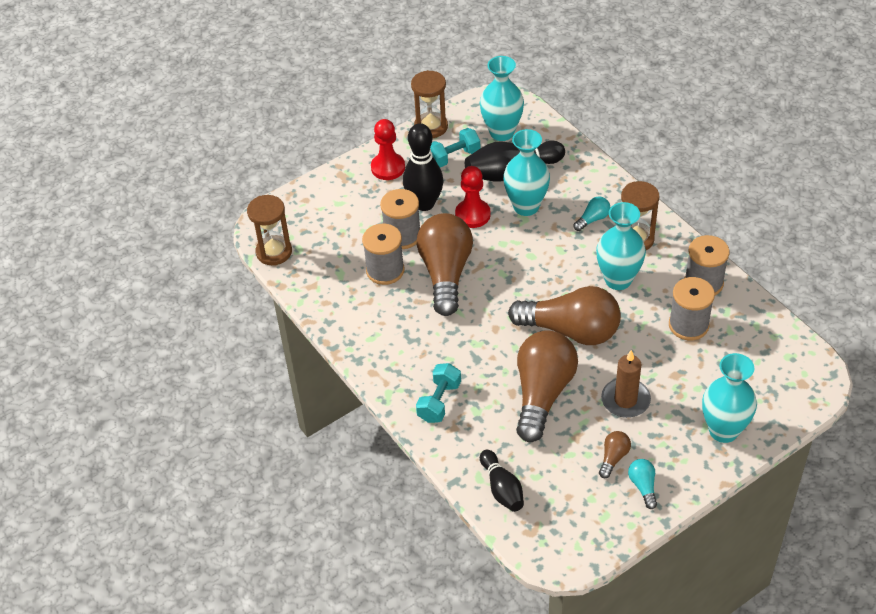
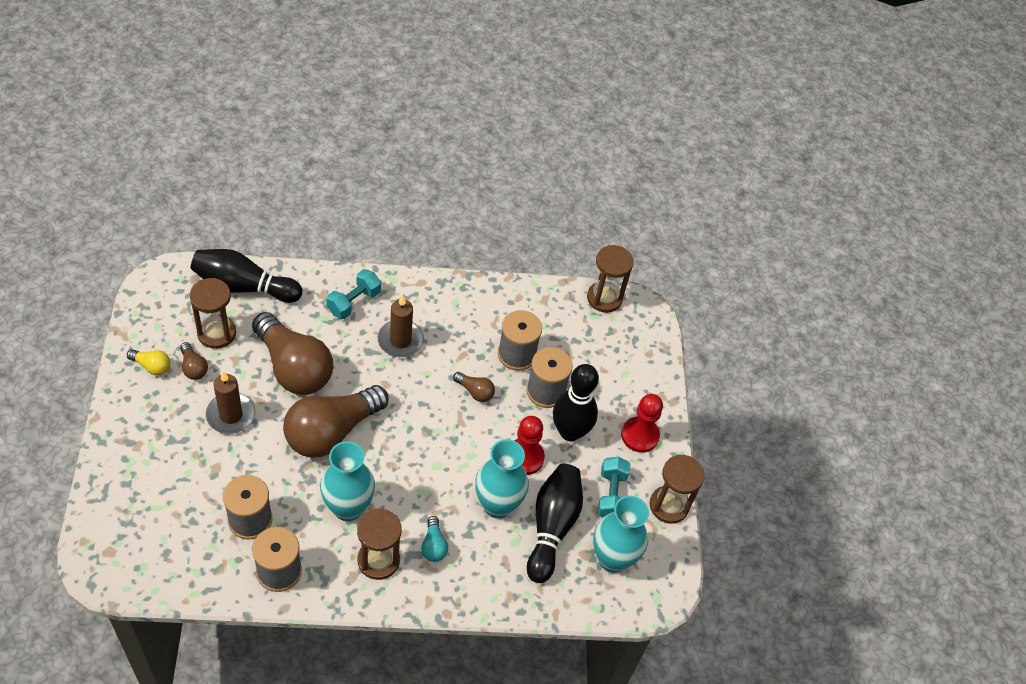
camera: 115 degrees right, 5 degrees up
turquoise dumbbell [416,363,461,423] -> turquoise dumbbell turned 75 degrees clockwise [326,269,381,319]
brown light bulb [417,213,473,316] -> brown light bulb [453,372,495,402], size x0.42
black bowling pin [480,450,524,512] -> black bowling pin [191,249,302,303], size x1.59
turquoise light bulb [628,459,657,509] -> yellow light bulb [127,349,170,376]
turquoise vase [702,353,757,443] -> none
none -> brown hourglass [190,278,236,349]
none -> brown candle [378,295,424,357]

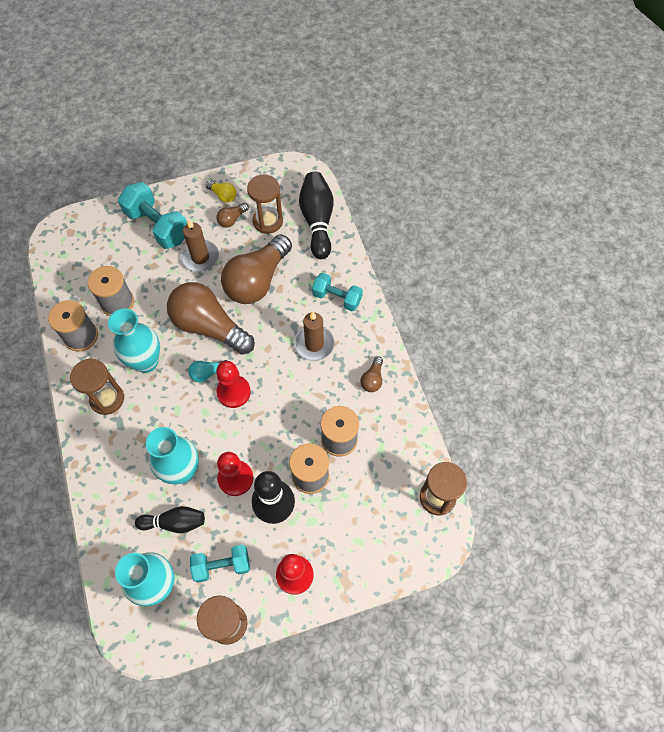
camera: 80 degrees right, 10 degrees up
yellow light bulb [127,349,170,376] -> yellow light bulb turned 60 degrees counterclockwise [206,181,237,203]
turquoise light bulb [421,516,448,562] -> turquoise light bulb moved to [188,360,227,382]
brown light bulb [453,372,495,402] -> brown light bulb moved to [360,356,383,392]
black bowling pin [527,464,583,583] -> black bowling pin [135,506,205,533], size x0.63
none -> turquoise dumbbell [118,182,187,249]
none -> red pawn [216,361,251,408]

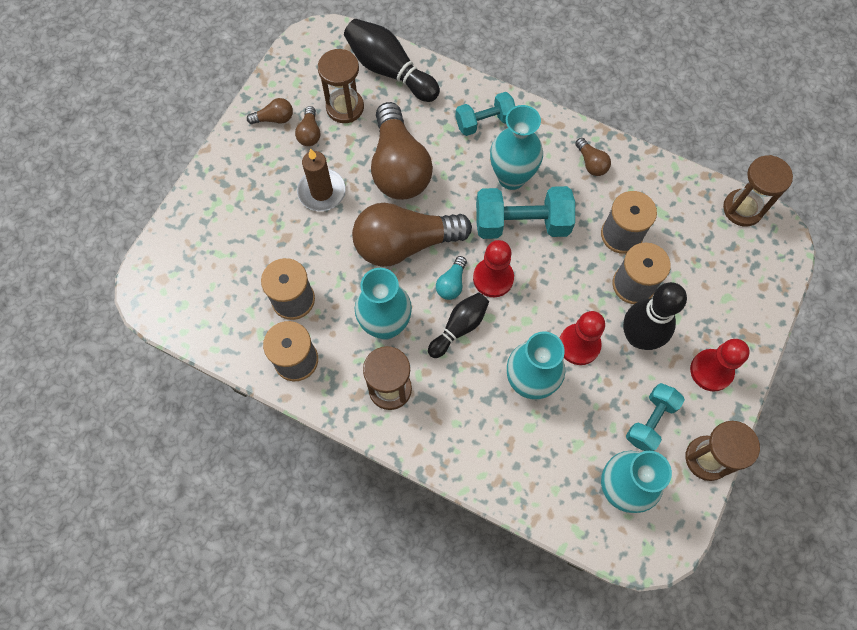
camera: 45 degrees left, 5 degrees up
turquoise dumbbell [118,182,187,249] -> turquoise dumbbell moved to [476,186,575,239]
black bowling pin [135,506,205,533] -> black bowling pin moved to [428,292,489,358]
yellow light bulb [206,181,237,203] -> brown light bulb [247,98,293,124]
brown candle [294,311,335,361] -> turquoise vase [490,105,543,190]

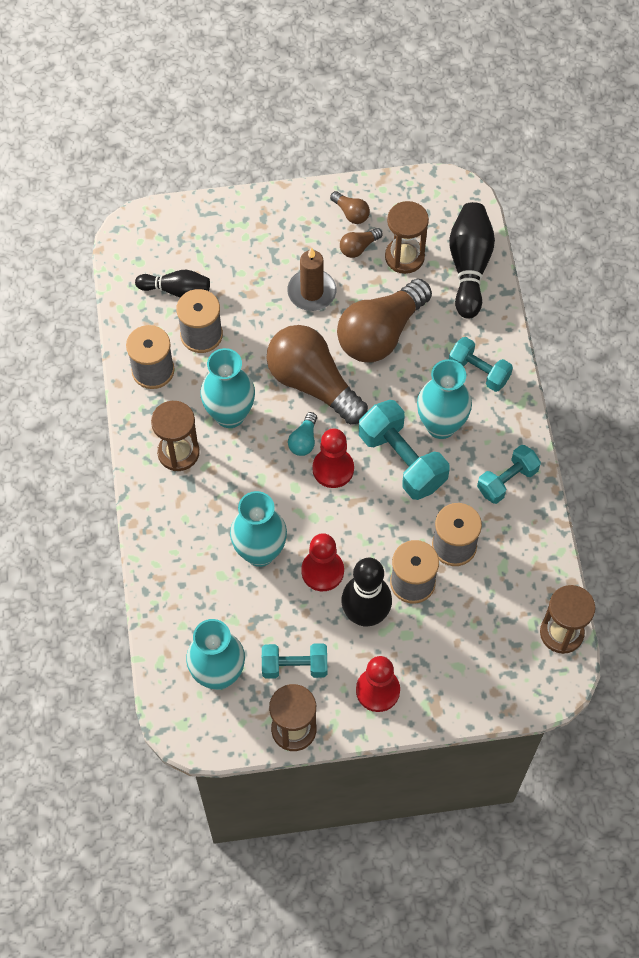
camera: 55 degrees right, 5 degrees down
black bowling pin [428,292,489,358] -> black bowling pin moved to [135,270,210,298]
turquoise light bulb [436,256,467,300] -> turquoise light bulb turned 60 degrees counterclockwise [288,412,317,456]
brown light bulb [575,138,611,176] -> turquoise dumbbell [477,445,541,504]

